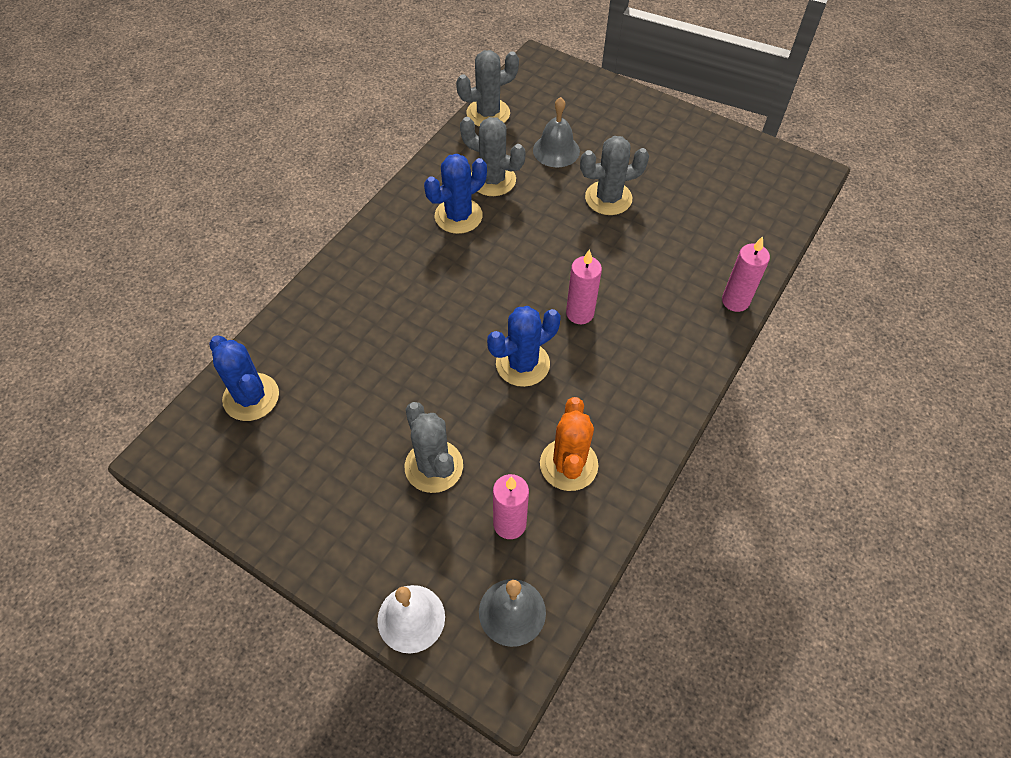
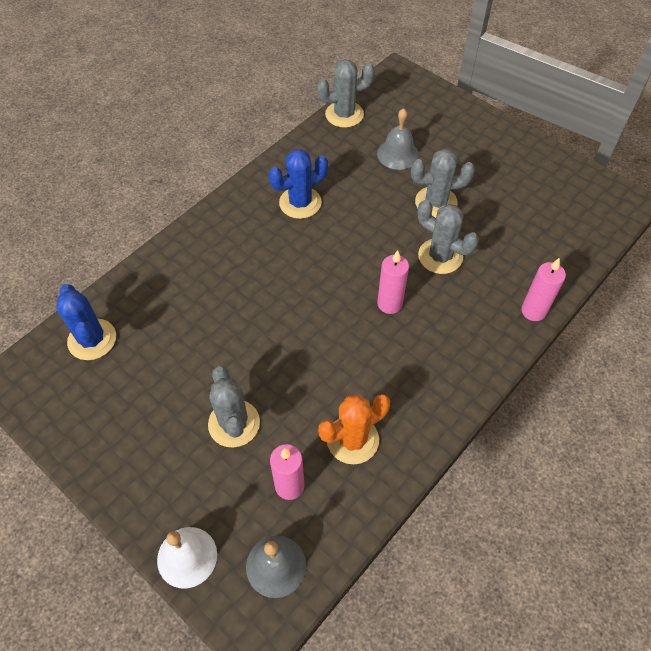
camera: 10 degrees right, 0 degrees up
grey cactus [460,117,526,196] -> grey cactus moved to [418,200,479,274]
blue cactus [487,306,560,387] -> none
orange cactus [540,397,598,491] -> orange cactus turned 45 degrees clockwise [318,394,390,464]

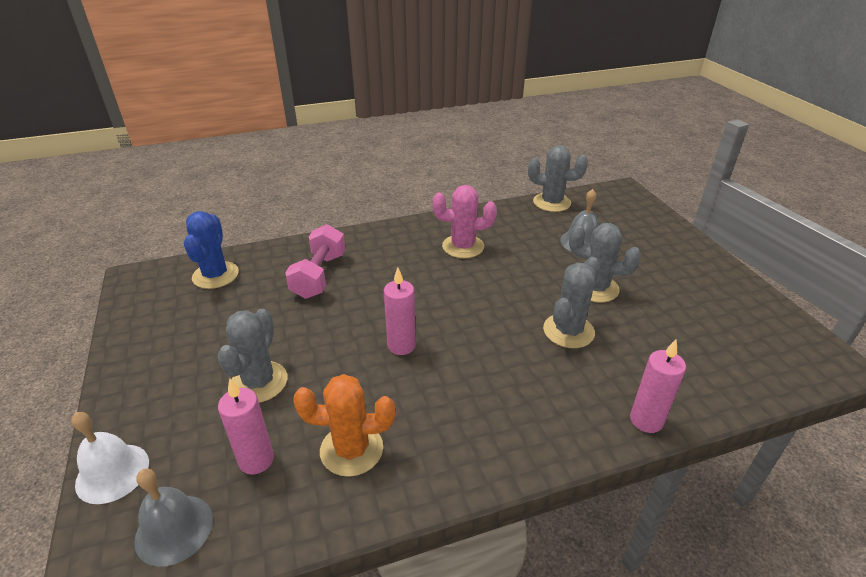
camera: 30 degrees right, 20 degrees down
blue cactus [268,149,328,219] -> pink cactus [433,185,497,258]
pink candle [377,250,409,314] -> pink candle moved to [384,268,416,355]
grey cactus [418,200,479,274] -> grey cactus turned 60 degrees clockwise [543,257,600,348]
none -> pink dumbbell [285,224,346,299]

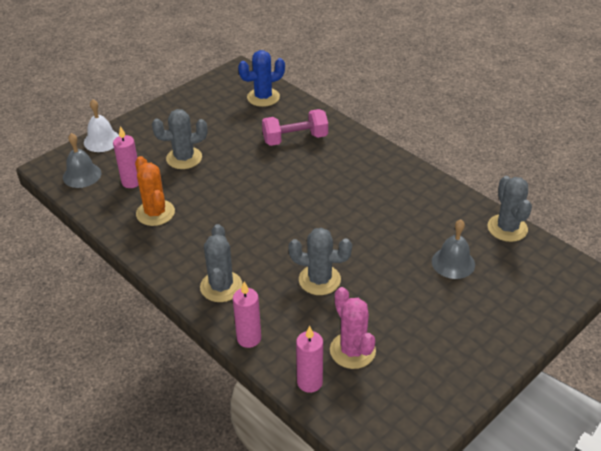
camera: 65 degrees right, 5 degrees up
pink candle [384,268,416,355] -> pink candle moved to [296,326,323,393]
pink cactus [433,185,497,258] -> pink cactus moved to [330,287,376,369]
grey cactus [569,223,641,302] -> grey cactus moved to [200,224,243,302]

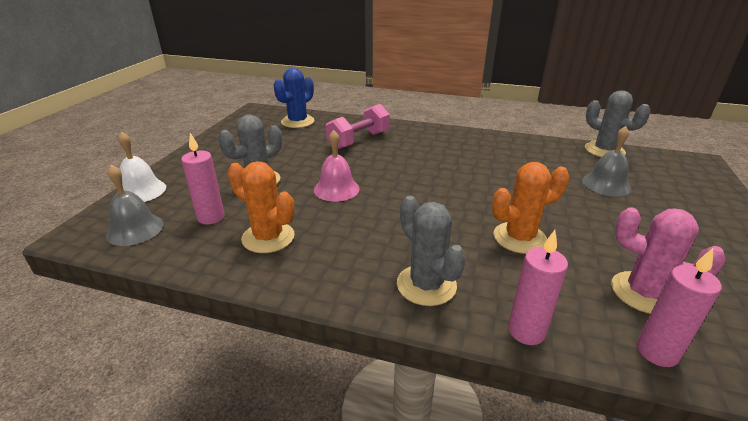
camera: 30 degrees left, 10 degrees down
grey cactus [288,228,352,295] -> orange cactus [492,162,569,254]
none -> pink bell [314,130,360,202]

